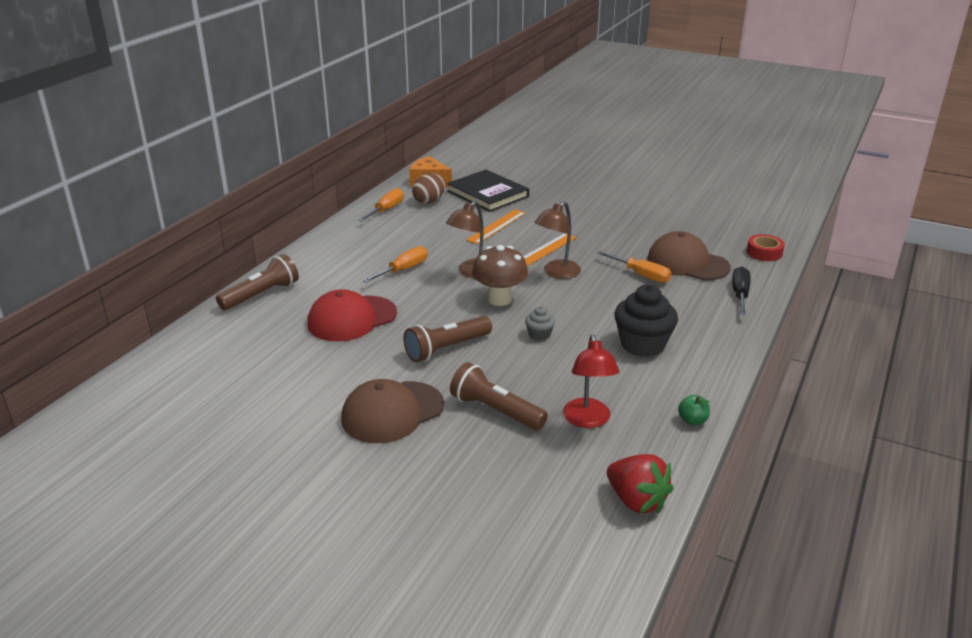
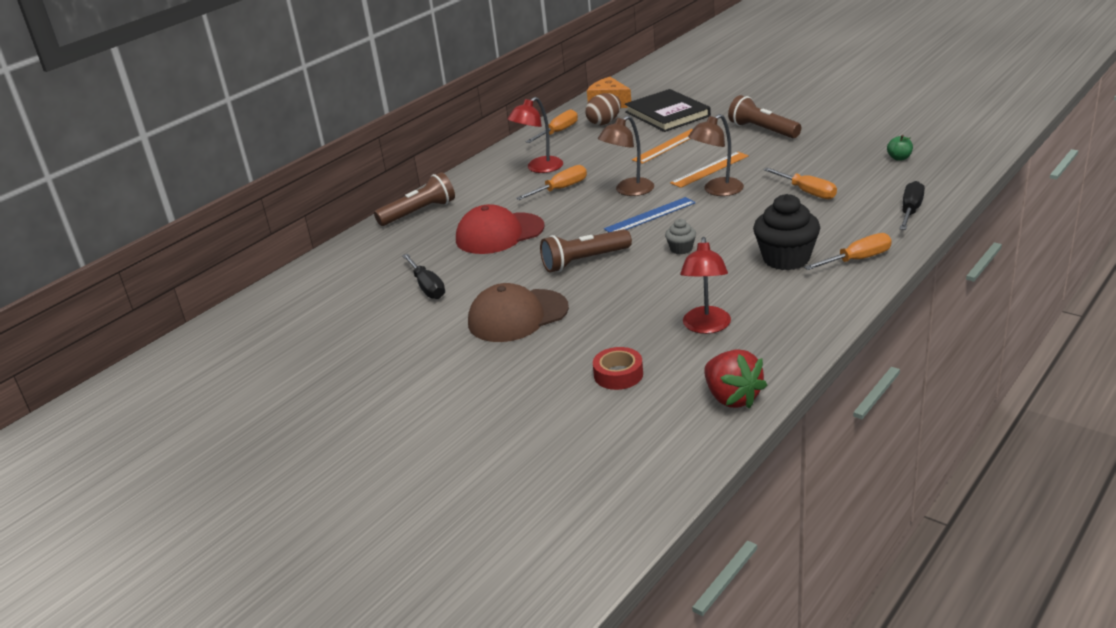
camera: 15 degrees right, 0 degrees up
brown flashlight [450,362,548,430] -> brown flashlight moved to [728,95,801,138]
brown mushroom [472,245,528,306] -> blue ruler [604,197,695,232]
brown cap [647,231,731,280] -> none
green apple [678,395,710,425] -> green apple moved to [887,135,913,161]
red tape [747,234,785,261] -> red tape moved to [593,347,643,390]
none -> black screwdriver [402,254,445,299]
none -> red lamp [508,97,563,173]
none -> orange screwdriver [804,233,892,270]

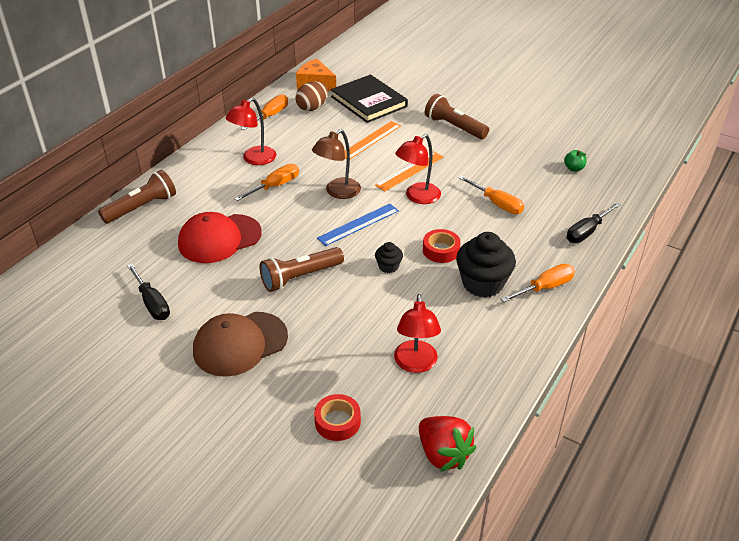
camera: 10 degrees left, 10 degrees up
grey cupcake [665,219,696,255] -> black cupcake [375,242,403,273]
brown lamp [688,114,744,196] -> red lamp [395,134,441,204]
black screwdriver [899,181,925,230] -> black screwdriver turned 150 degrees counterclockwise [567,202,621,243]
none -> red tape [423,229,461,263]

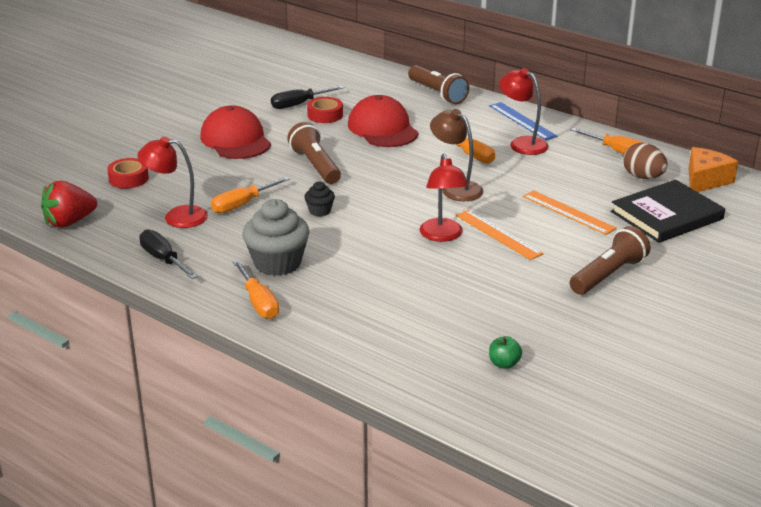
camera: 95 degrees right, 10 degrees down
brown cap [193,312,288,377] -> red cap [200,105,271,159]
blue ruler [317,204,399,246] -> blue ruler moved to [489,102,558,140]
red lamp [395,134,441,204] -> red lamp turned 150 degrees counterclockwise [419,154,469,242]
red tape [423,229,461,263] -> red tape moved to [307,97,343,123]
black cupcake [456,232,516,298] -> grey cupcake [242,199,309,276]
orange screwdriver [458,175,524,214] -> orange screwdriver moved to [211,177,290,213]
black screwdriver [567,202,621,243] -> black screwdriver moved to [139,229,198,279]

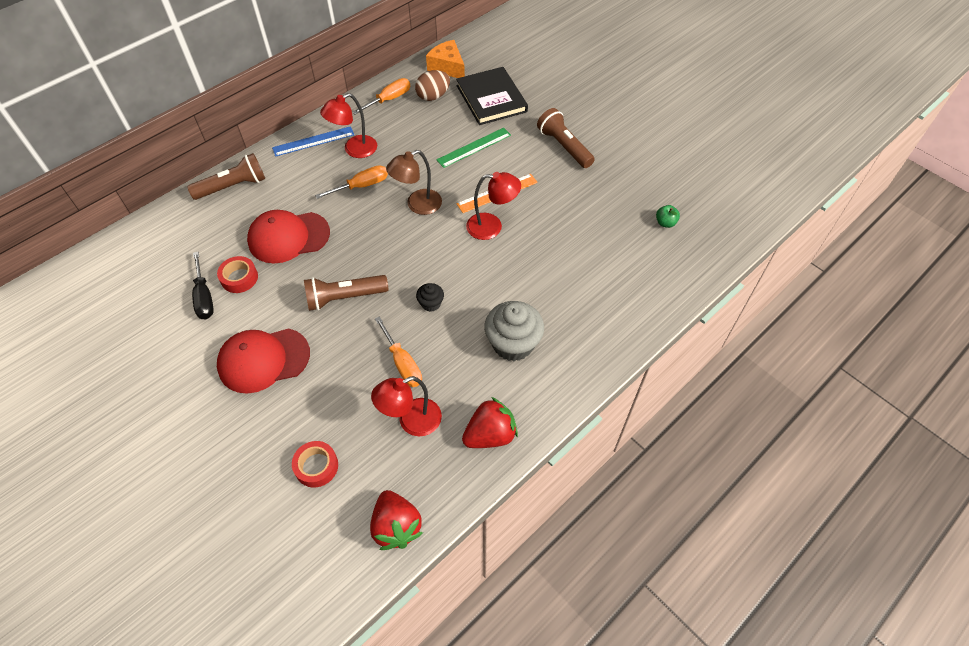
camera: 80 degrees left, 25 degrees up
red lamp [137,137,208,228] -> red lamp turned 45 degrees clockwise [371,376,442,436]
black screwdriver [139,229,198,279] -> red strawberry [462,397,518,448]
orange screwdriver [233,260,279,319] -> none
orange ruler [523,190,617,235] -> green ruler [436,128,511,168]

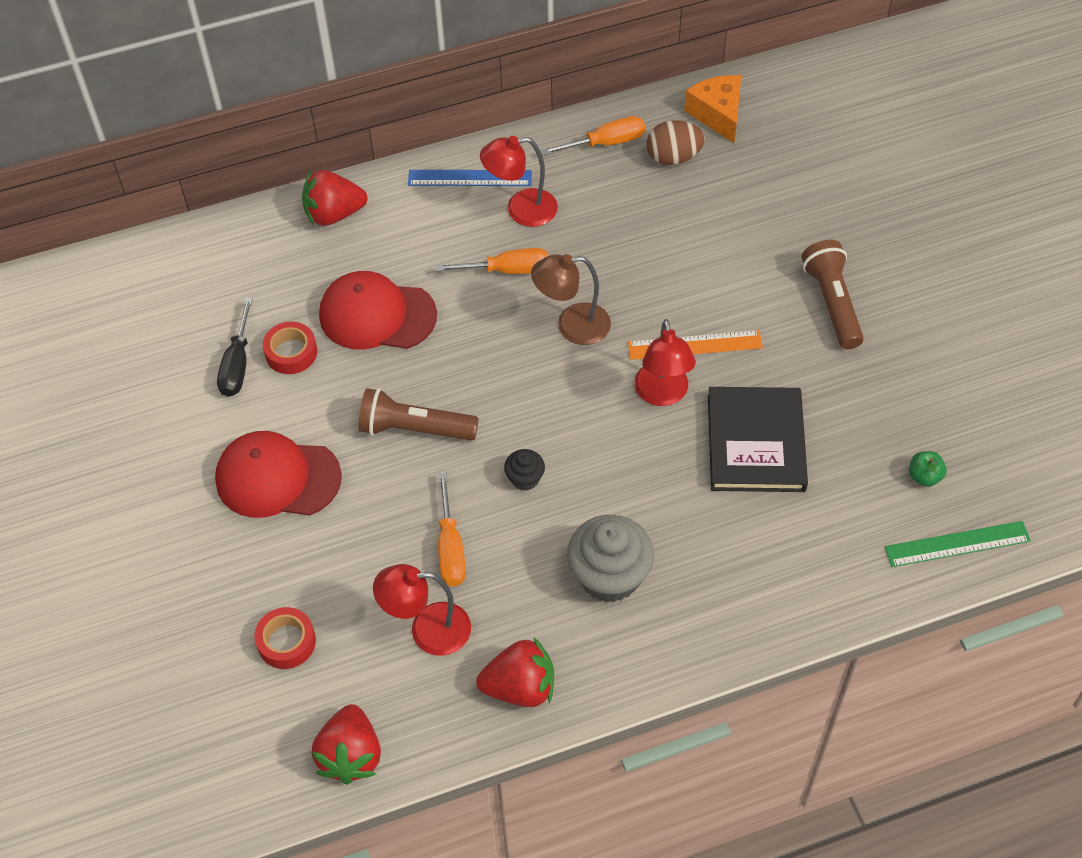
camera: 25 degrees right, 0 degrees up
brown flashlight [187,153,265,200] -> red strawberry [302,170,367,226]
green ruler [436,128,511,168] -> green ruler moved to [885,521,1031,567]
black book [456,67,528,125] -> black book moved to [708,387,808,492]
red lamp [466,172,521,240] -> red lamp turned 60 degrees clockwise [634,319,696,406]

